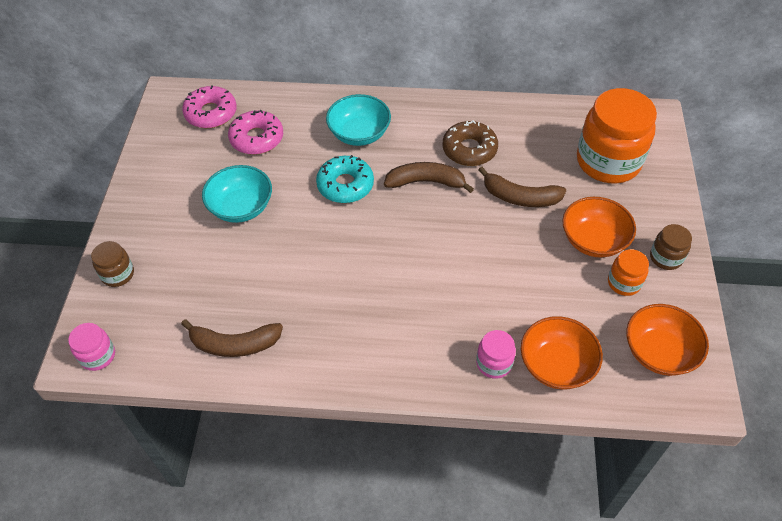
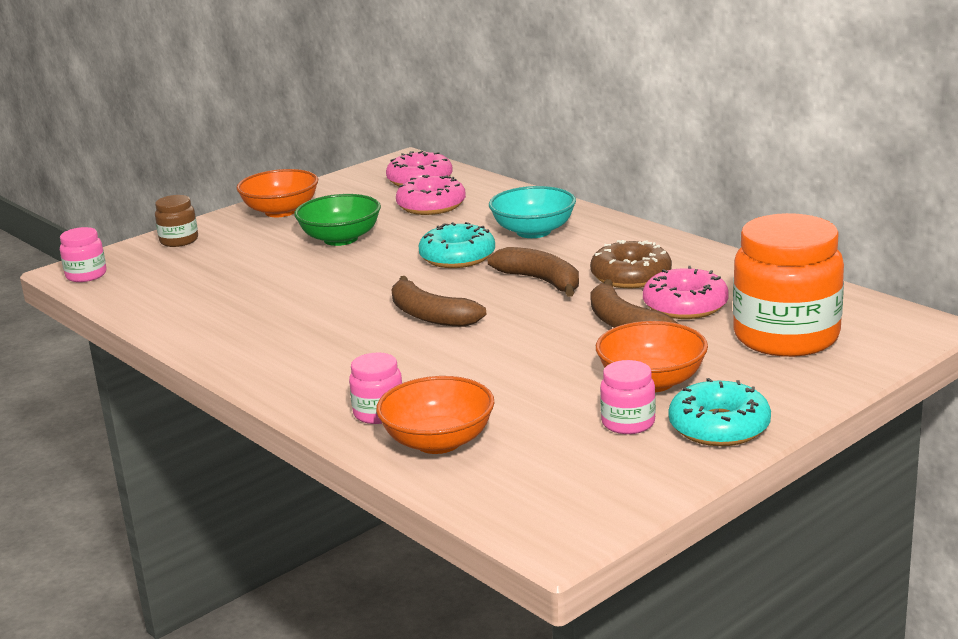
camera: 45 degrees right, 30 degrees down
brown banana [181,319,283,357] -> brown banana moved to [391,276,486,327]
turquoise bowl [202,165,272,223] -> green bowl [294,194,381,246]
orange jar [608,249,649,296] -> pink jar [600,360,656,434]
orange bowl [626,304,709,376] -> orange bowl moved to [236,169,318,217]
brown jar [650,224,692,270] -> turquoise donut [669,378,771,446]
none -> pink donut [643,266,729,319]

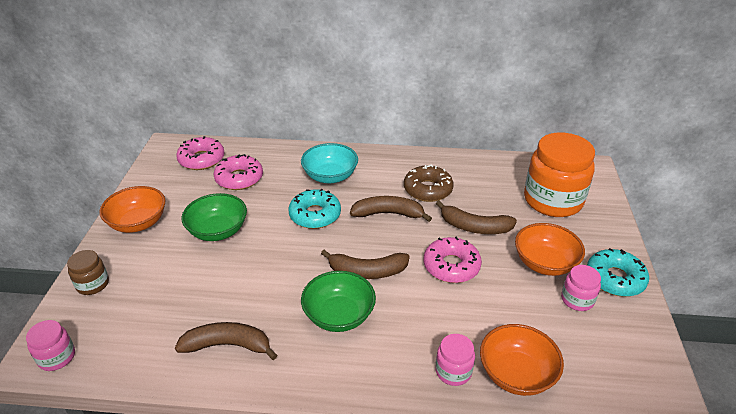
camera: 45 degrees left, 15 degrees up
pink donut [643,266,729,319] -> pink donut moved to [424,237,482,283]
none -> brown banana [175,322,278,360]
none -> green bowl [301,271,376,332]

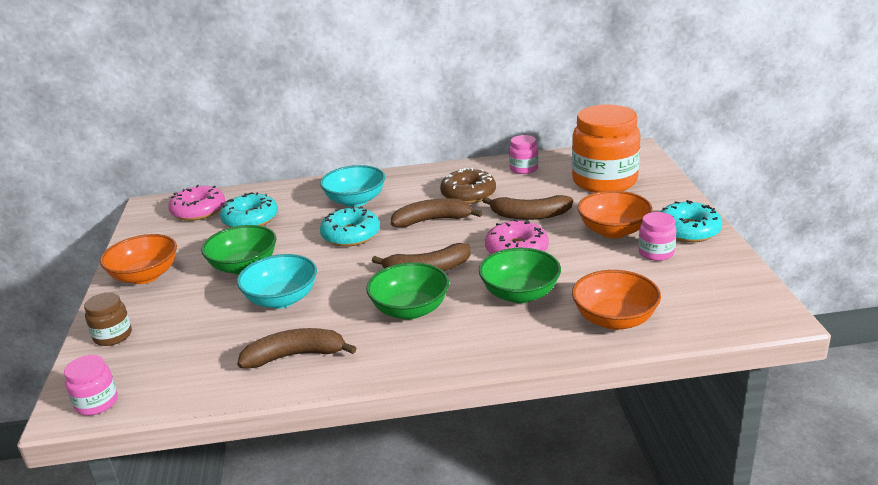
camera: 10 degrees left, 10 degrees down
pink donut [213,154,263,190] -> turquoise donut [220,192,278,227]
pink jar [435,334,475,386] -> pink jar moved to [509,135,538,174]
none -> turquoise bowl [237,254,317,309]
none -> green bowl [479,248,561,303]

